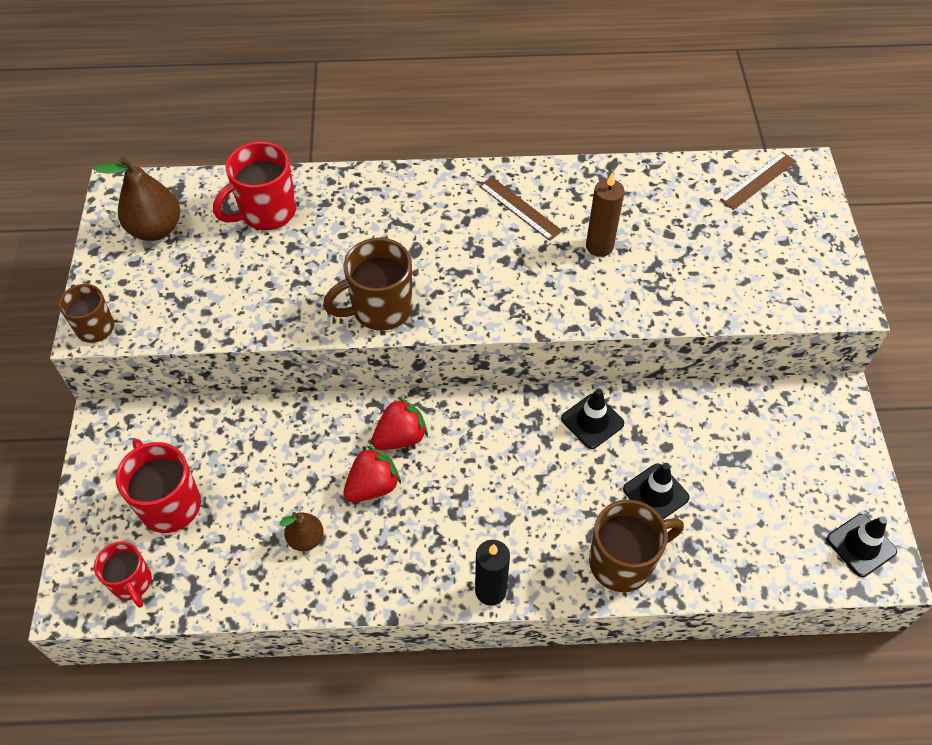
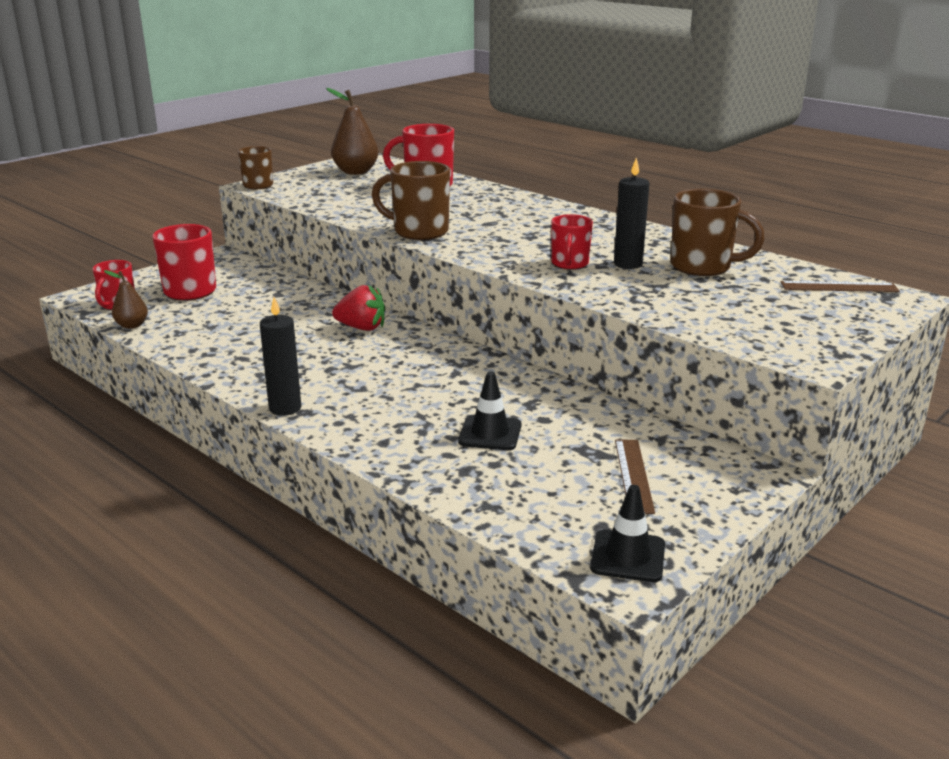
camera: 45 degrees right, 30 degrees down
brown pear [279,512,324,551] -> brown pear moved to [104,270,148,329]
red strawberry [343,446,401,502] -> none
brown ruler [479,177,563,241] -> brown ruler moved to [615,439,655,514]
black traffic cone [561,388,624,449] -> none
brown candle [586,172,624,257] -> black candle [614,158,650,269]
brown mug [589,500,684,592] -> brown mug moved to [671,189,765,276]
none -> red mug [551,214,593,270]

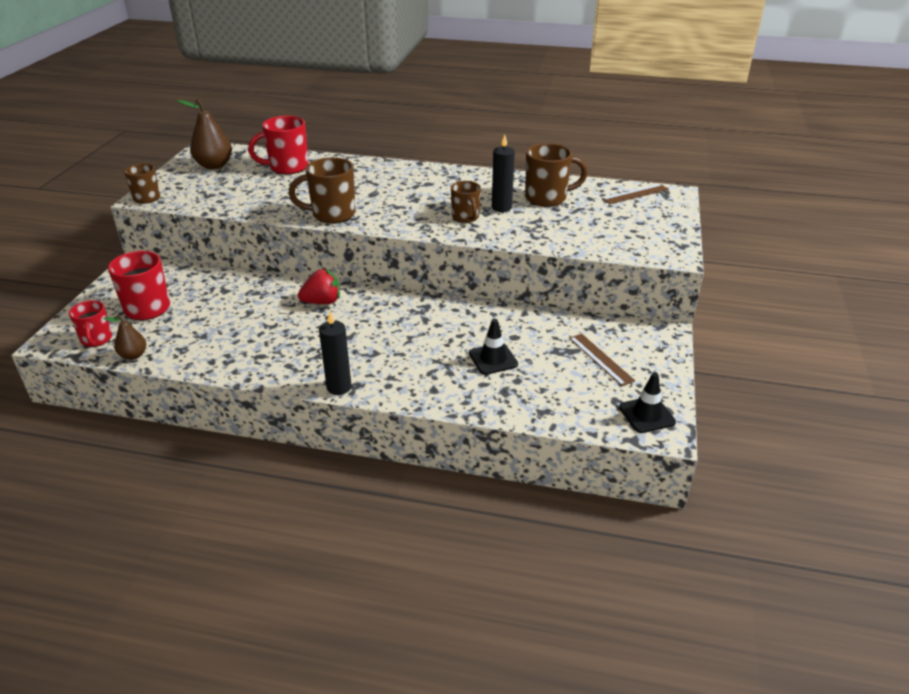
camera: 30 degrees left, 10 degrees up
red mug [551,214,593,270] -> brown mug [451,181,481,223]

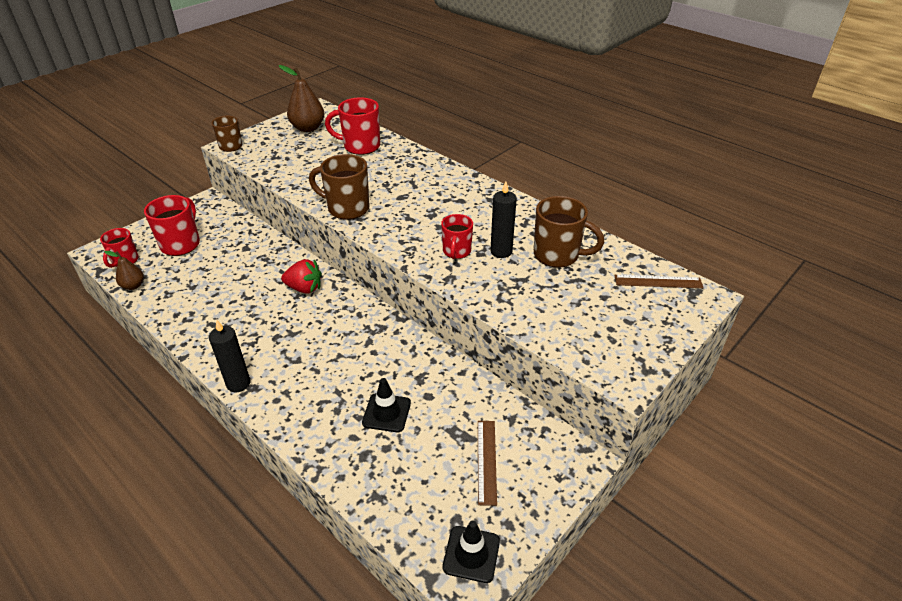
camera: 30 degrees right, 5 degrees up
brown mug [451,181,481,223] -> red mug [441,214,473,259]

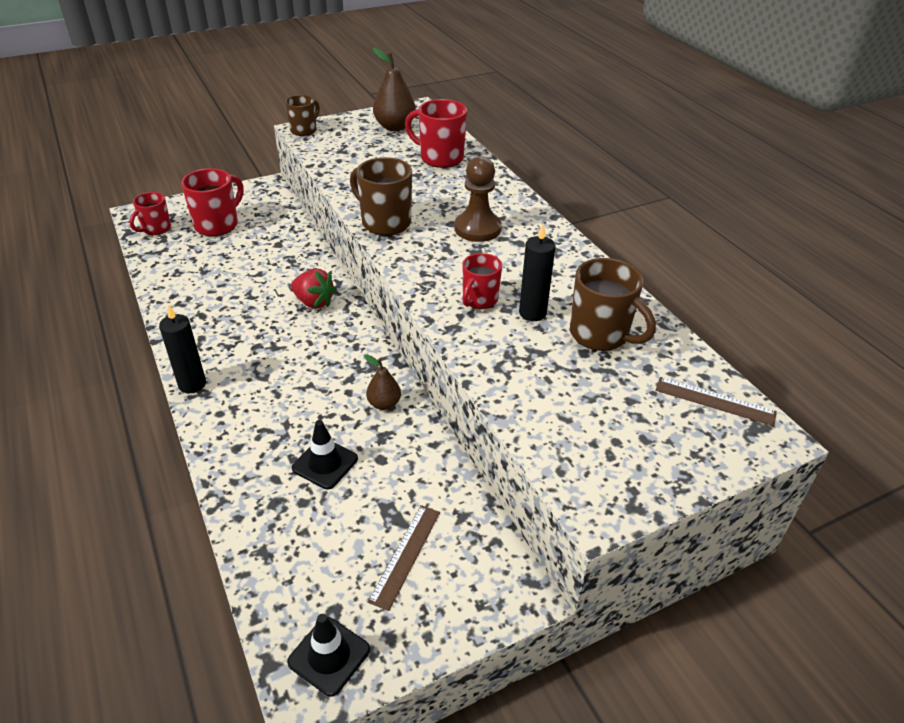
camera: 20 degrees right, 0 degrees up
brown pear [104,251,144,290] -> brown pear moved to [364,354,401,410]
none -> brown pawn [454,156,502,242]

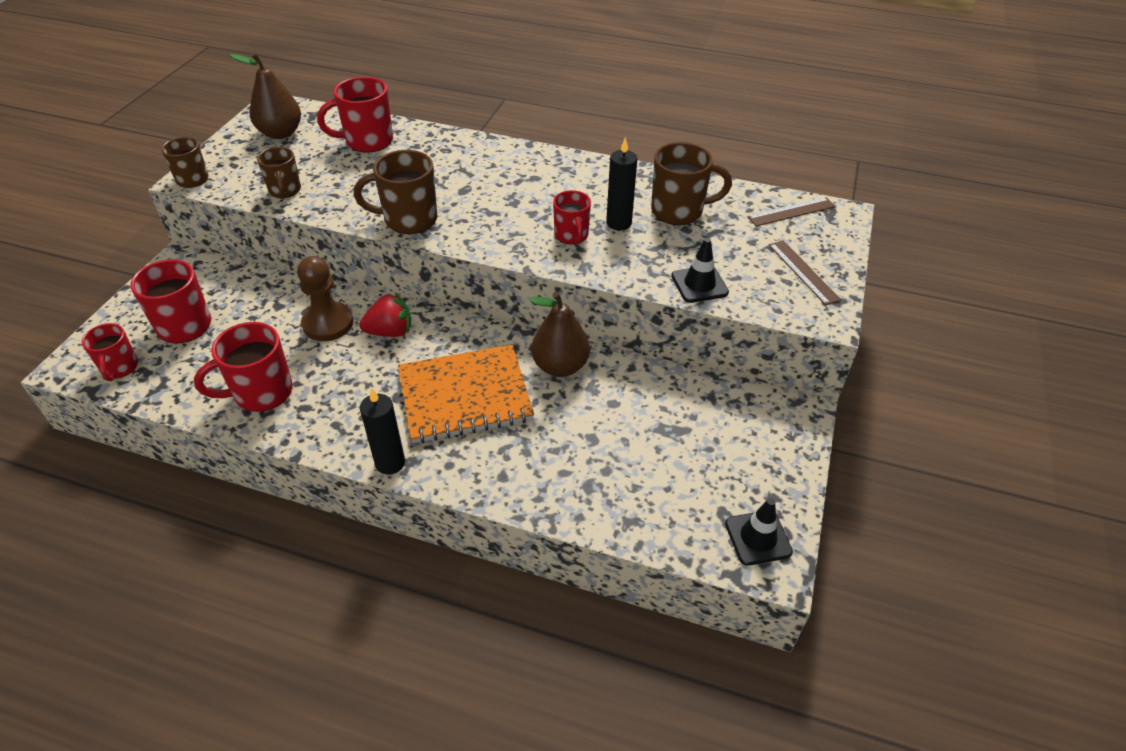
camera: 45 degrees left, 5 degrees up
black traffic cone [292,420,358,490] -> black traffic cone moved to [671,238,729,303]
brown pear [364,354,401,410] -> brown pear [529,292,590,377], size x1.72
brown ruler [368,505,440,611] -> brown ruler moved to [769,240,841,305]
brown pawn [454,156,502,242] -> brown pawn moved to [297,256,353,341]
none -> red mug [194,322,293,412]
none -> brown mug [257,147,301,198]
none -> orange notebook [398,345,534,443]

